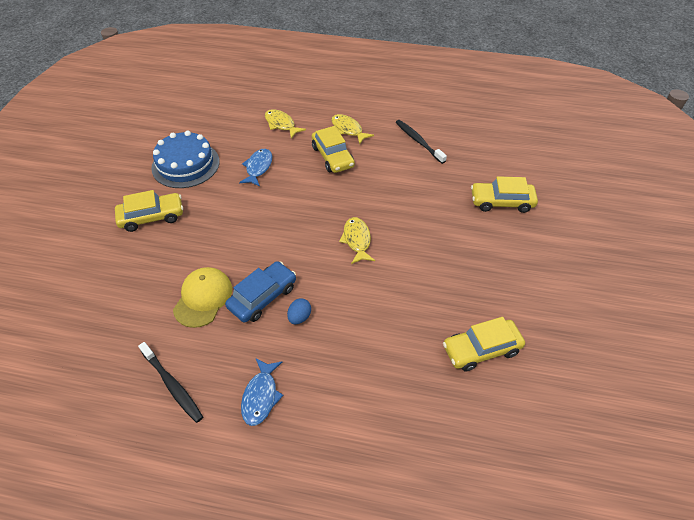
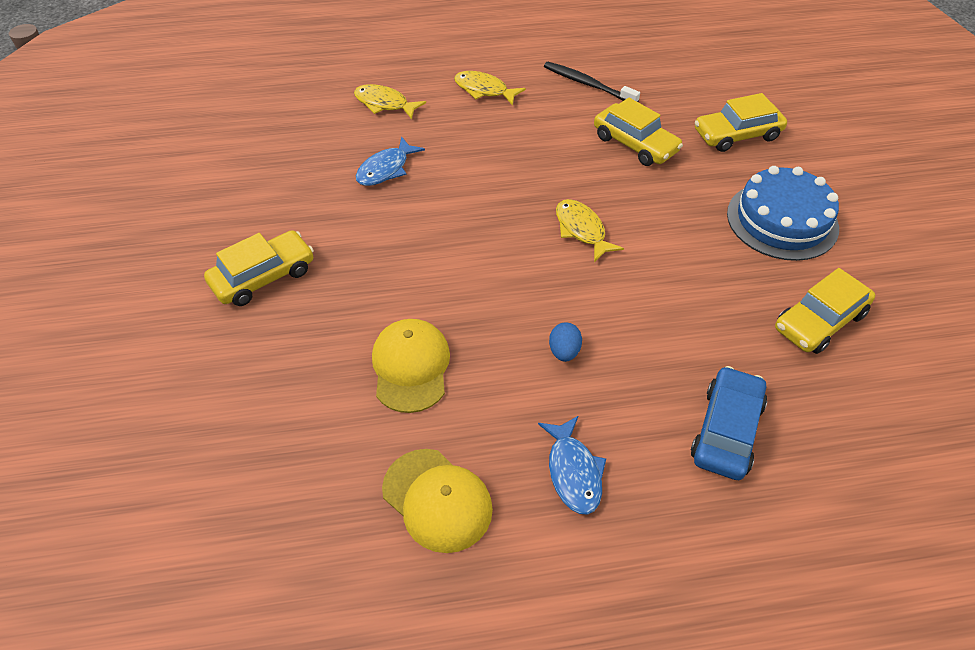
camera: 20 degrees left, 0 degrees up
black toothbrush [138,342,203,423] -> yellow cap [382,449,493,553]
blue cake [151,131,220,188] -> blue cake moved to [727,166,839,261]
blue car [225,261,296,322] -> blue car moved to [691,366,767,480]
blue fish [239,149,272,187] -> blue fish turned 135 degrees counterclockwise [356,137,425,186]
yellow car [312,126,355,173] -> yellow car moved to [594,98,683,166]

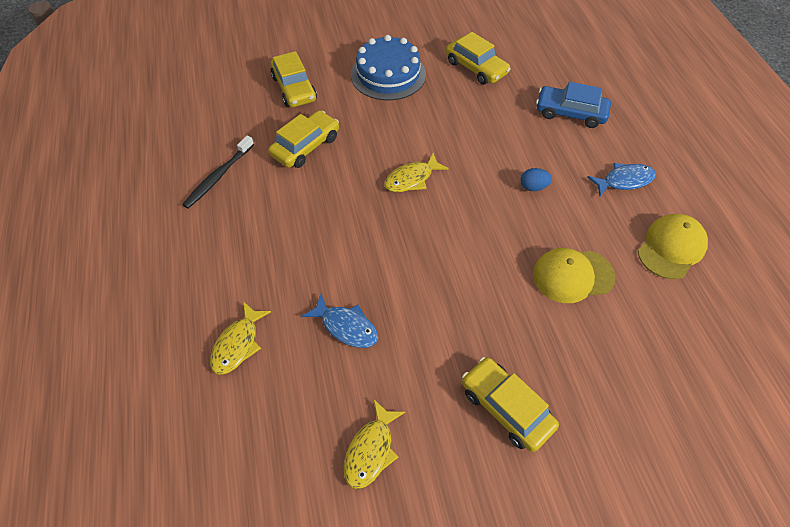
camera: 95 degrees left, 5 degrees up
yellow fish [454,71,526,105] -> yellow fish moved to [344,400,405,489]

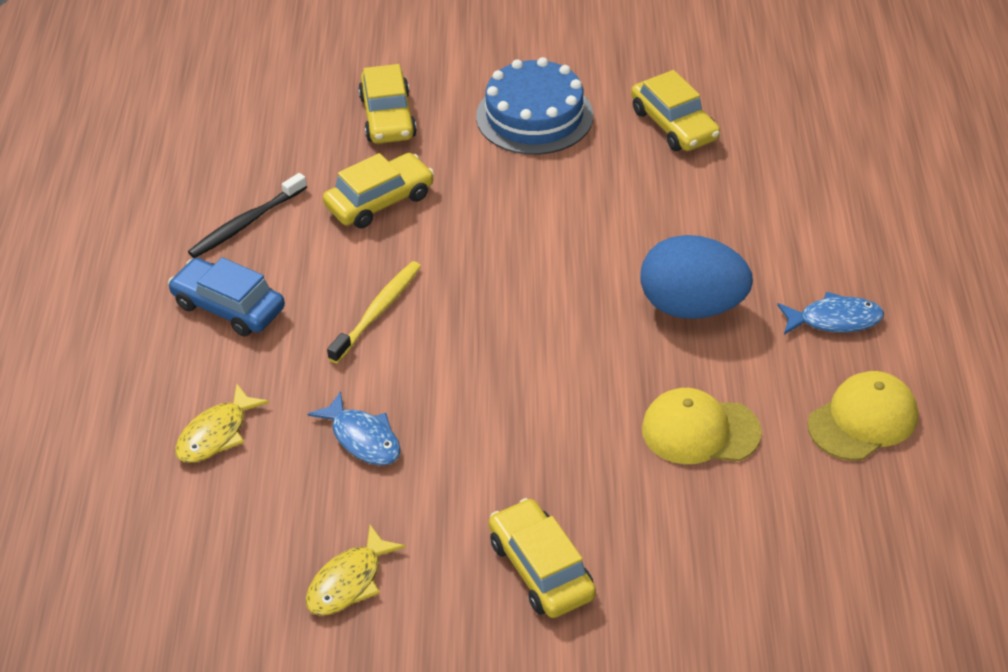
camera: 15 degrees right, 10 degrees down
yellow fish [384,153,449,192] -> none
blue egg [521,168,552,191] -> blue egg [640,235,753,319], size x2.41
blue car [536,82,611,128] -> blue car moved to [168,257,285,336]
none -> yellow toothbrush [327,261,421,363]

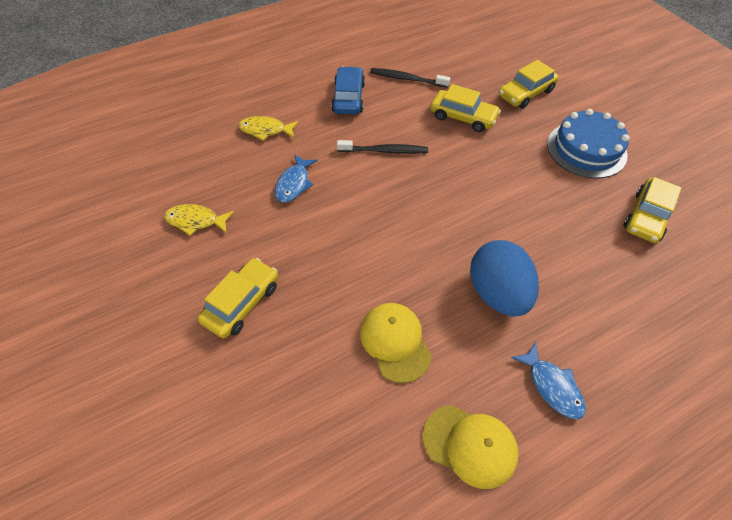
camera: 60 degrees right, 10 degrees up
yellow toothbrush [327,261,421,363] -> black toothbrush [337,140,428,154]

